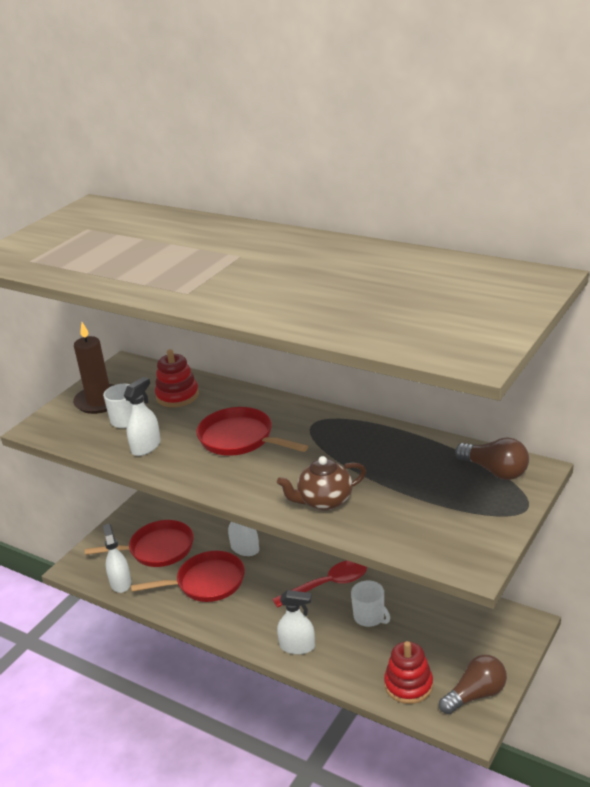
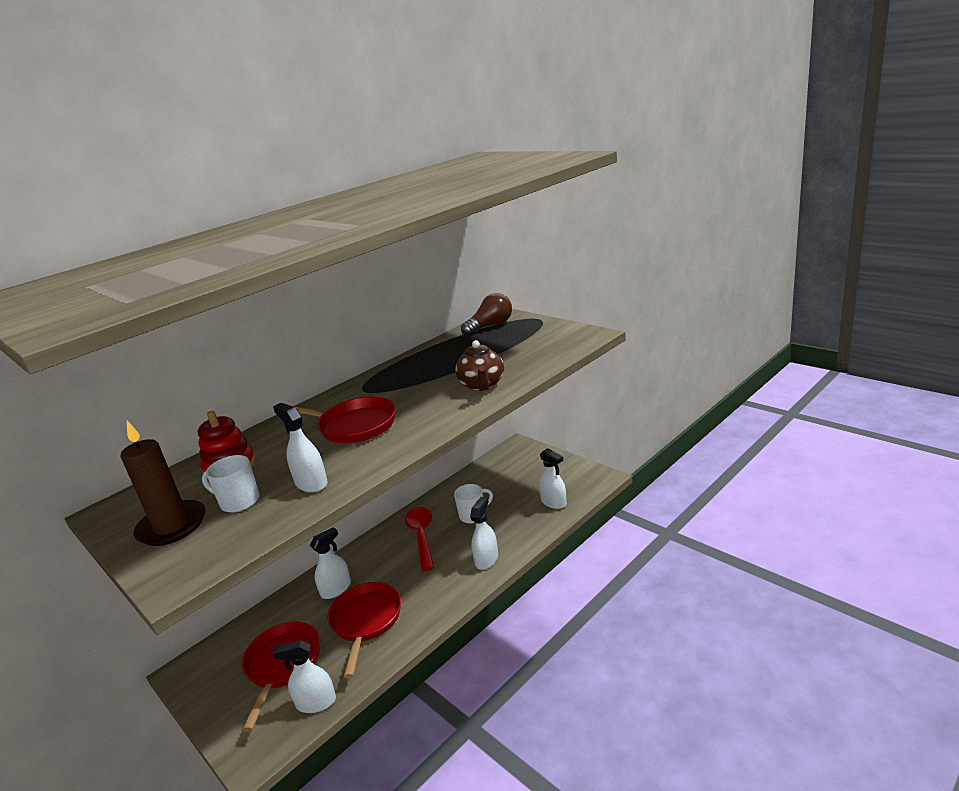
camera: 75 degrees left, 5 degrees down
red pan [196,407,308,456] -> red pan turned 120 degrees counterclockwise [293,397,396,443]
red stacking toy [384,641,433,704] -> white spray bottle [539,448,567,509]
brown light bulb [439,655,507,714] -> none

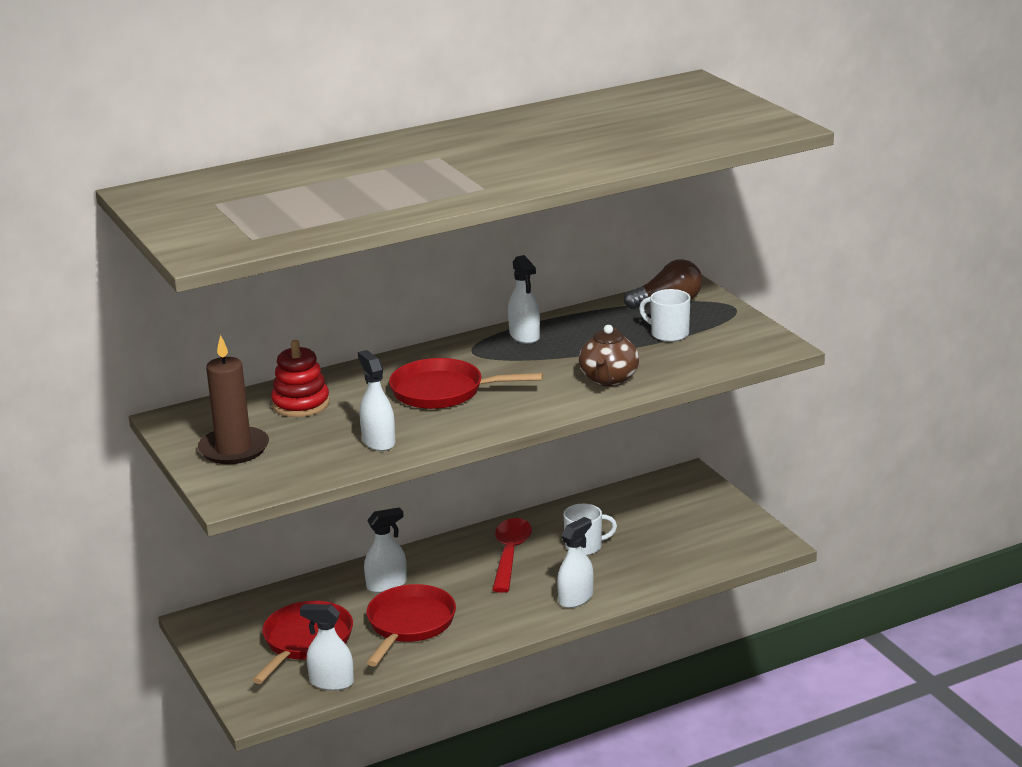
camera: 15 degrees right, 0 degrees up
white mug [202,455,259,513] -> white mug moved to [639,289,691,342]
red pan [293,397,396,443] -> red pan turned 150 degrees clockwise [389,358,543,409]
white spray bottle [539,448,567,509] -> white spray bottle moved to [508,255,540,344]

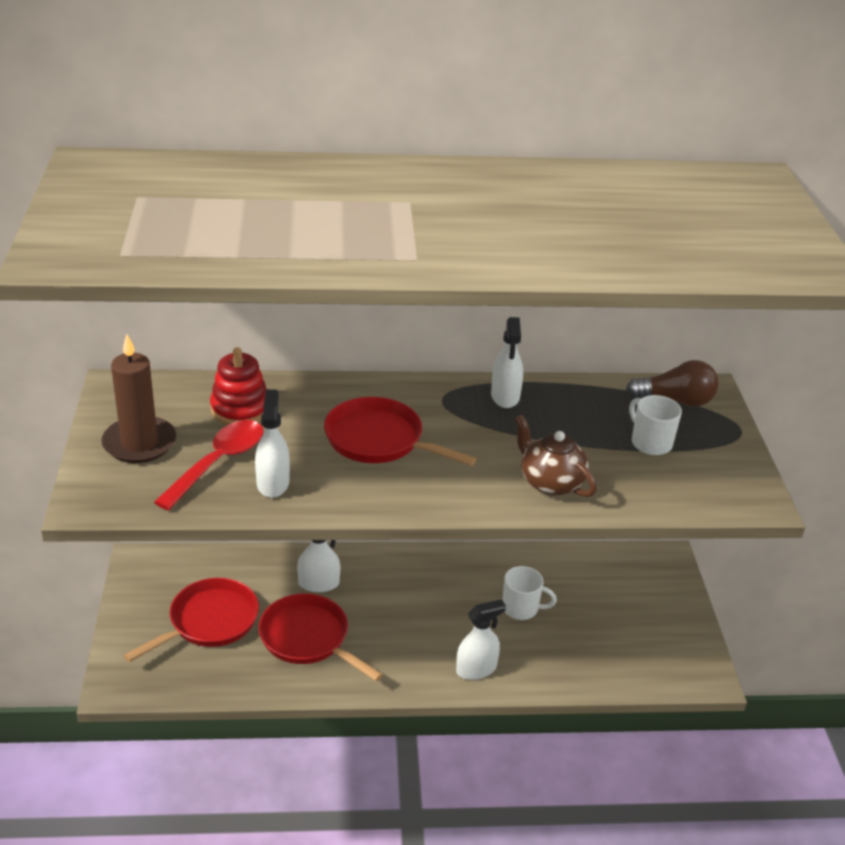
camera: 20 degrees right, 10 degrees up
white spray bottle [300,604,354,691] -> none
red pan [366,584,456,666] -> red pan turned 90 degrees counterclockwise [258,593,383,681]
red spoon [492,518,532,593] -> red spoon moved to [154,420,264,510]
brown teapot [579,325,639,386] -> brown teapot turned 105 degrees clockwise [515,415,597,497]

